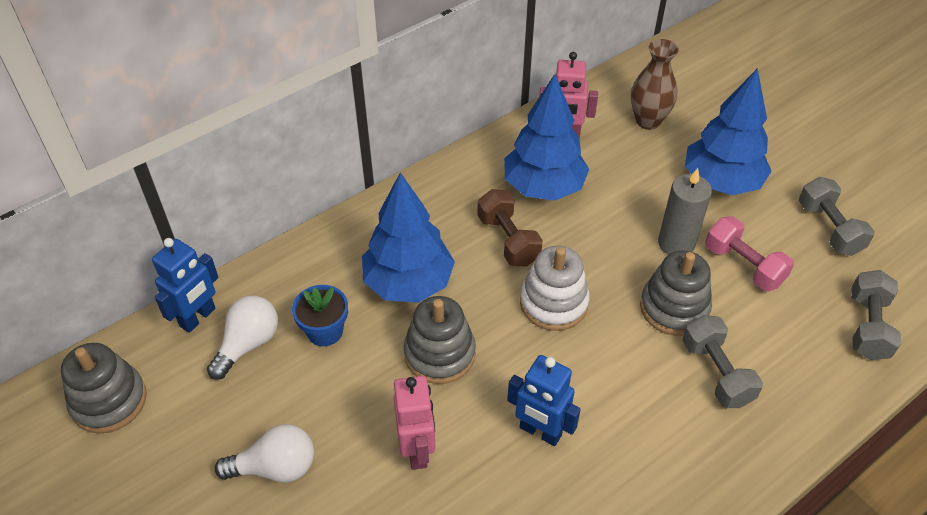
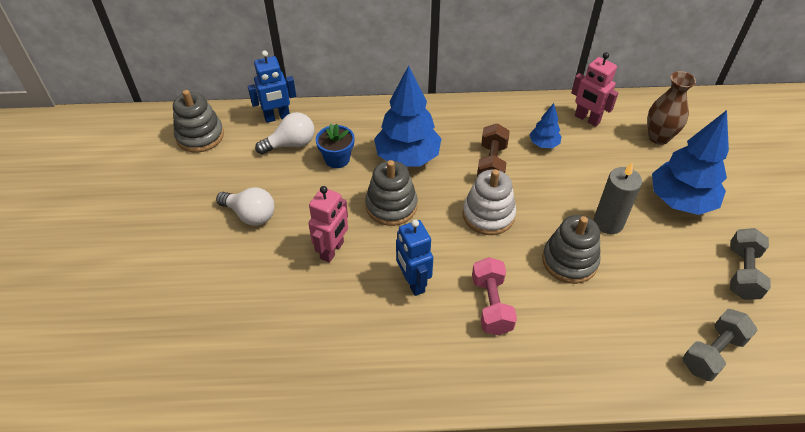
camera: 35 degrees right, 0 degrees up
blue tree [504,74,589,201] -> blue tree [530,103,562,148], size x0.49
grey dumbbell [683,315,763,408] -> none
pink dumbbell [705,216,794,291] -> pink dumbbell moved to [472,257,517,335]

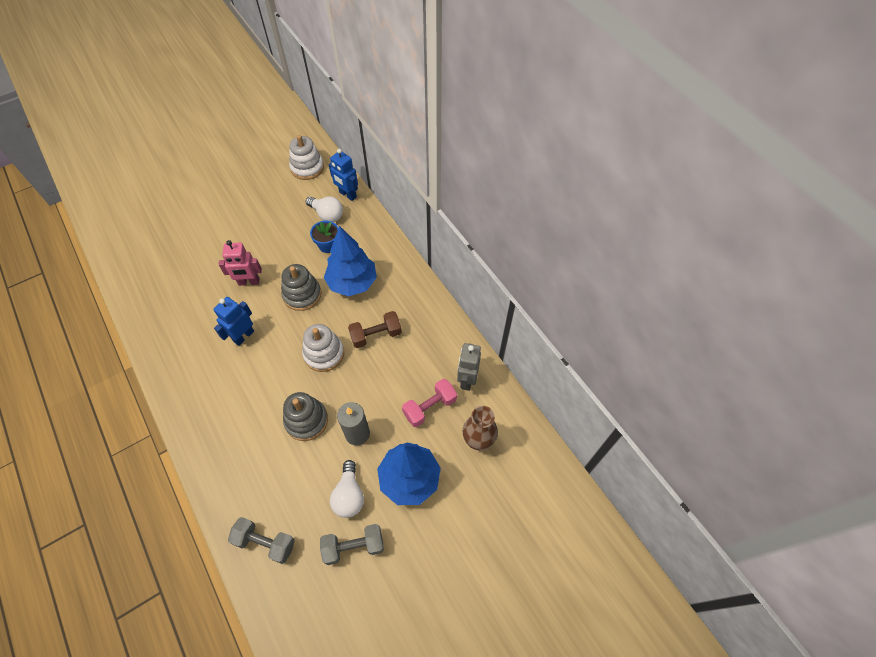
camera: 60 degrees right, 10 degrees up
grey stacking toy [173,90,224,153] -> white stacking toy [289,135,324,180]
white light bulb [216,187,275,226] -> white light bulb moved to [330,460,364,518]
pink dumbbell [472,257,517,335] -> pink dumbbell moved to [402,379,457,427]
blue tree [530,103,562,148] -> none
pink robot [571,52,618,127] -> grey robot [457,343,481,391]

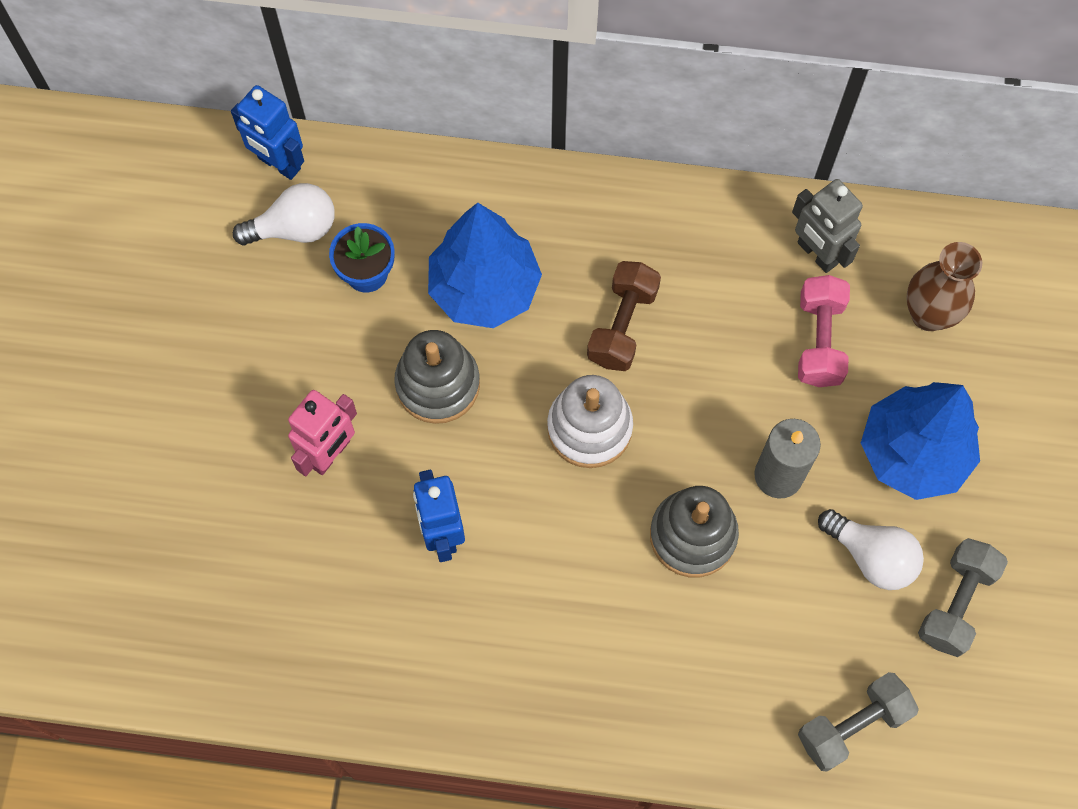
camera: 50 degrees left, 10 degrees up
white stacking toy [289,135,324,180] -> none
blue robot [328,149,358,201] -> blue robot turned 45 degrees clockwise [231,85,304,180]

